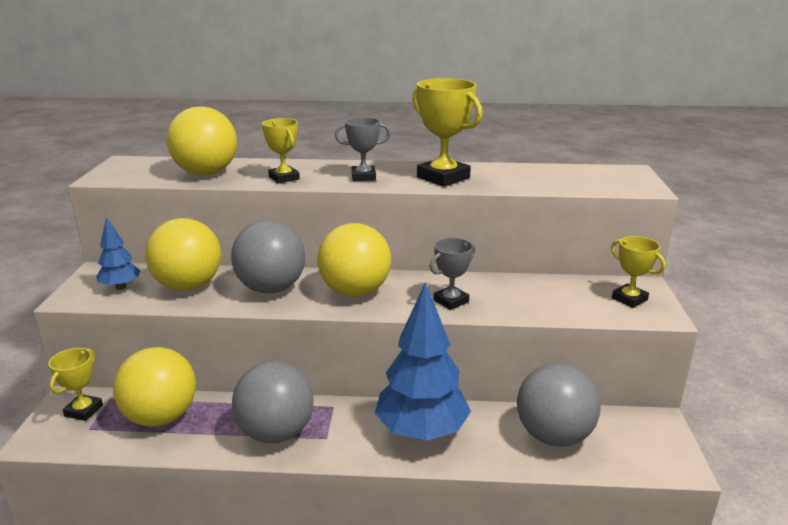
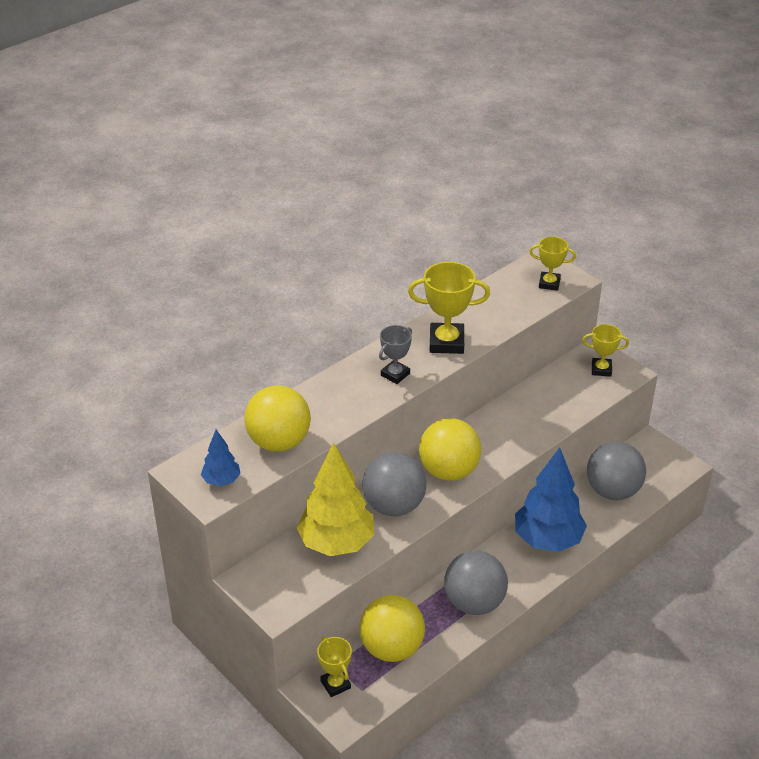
camera: 45 degrees left, 15 degrees up
blue tree [96,217,141,290] -> blue tree moved to [201,430,241,486]
yellow ball [145,218,221,291] -> yellow tree [296,443,374,556]
yellow trophy [262,118,300,184] -> yellow trophy moved to [529,237,576,291]
grey trophy [430,238,475,310] -> none

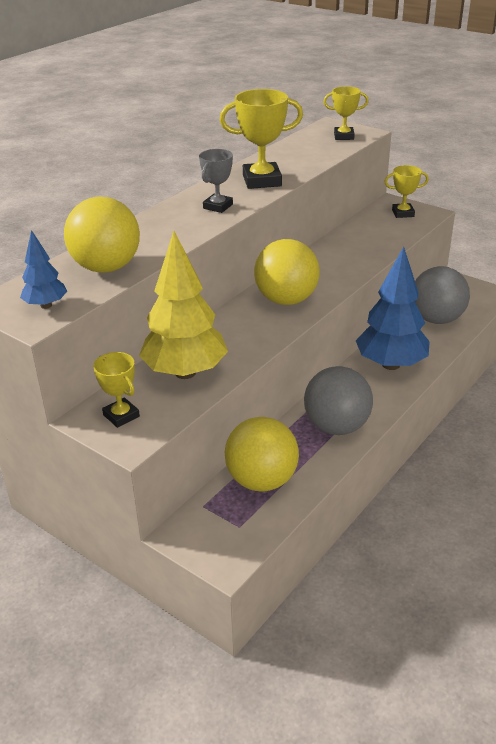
camera: 10 degrees left, 5 degrees down
yellow trophy [317,637,352,697] -> yellow trophy moved to [93,352,140,428]
grey ball [363,452,426,516] -> none

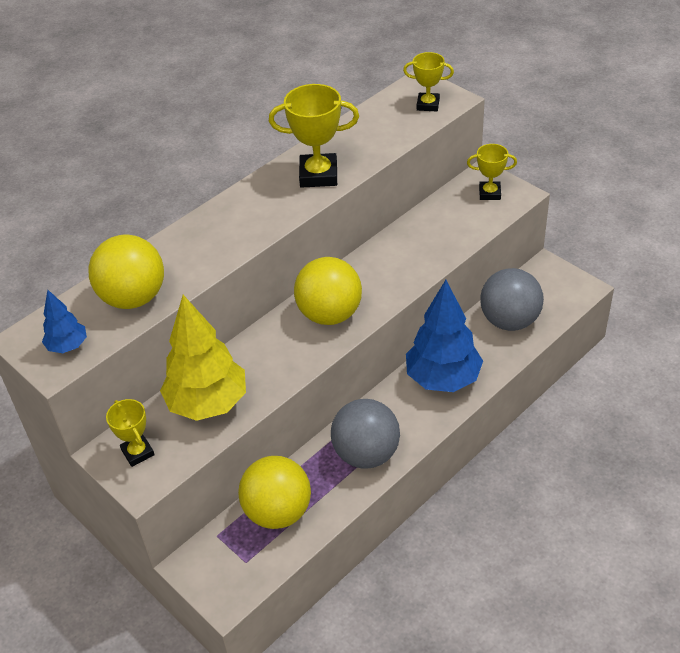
camera: 10 degrees right, 10 degrees up
grey trophy [199,149,233,213] -> none

